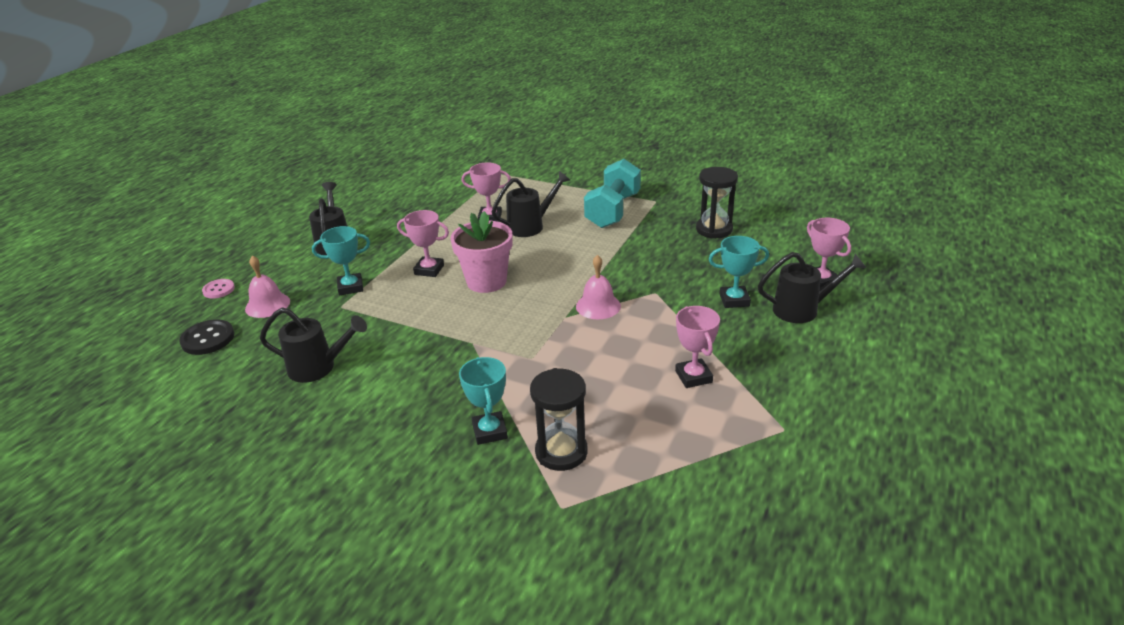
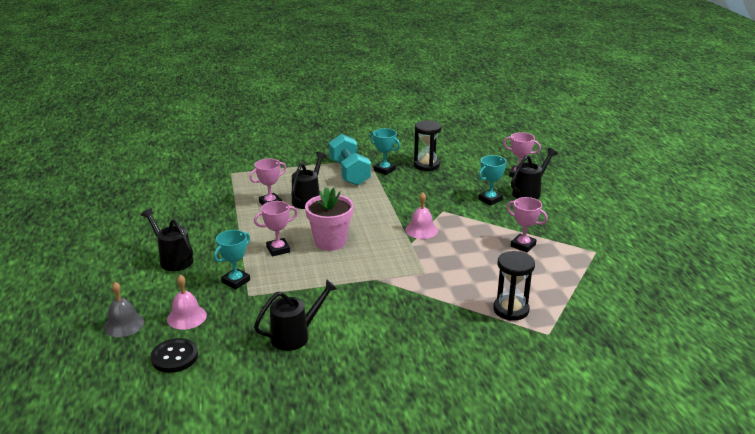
camera: 40 degrees left, 5 degrees down
pink button [202,279,235,299] -> grey bell [103,282,144,337]
turquoise trophy [459,357,508,445] -> turquoise trophy moved to [370,128,400,175]

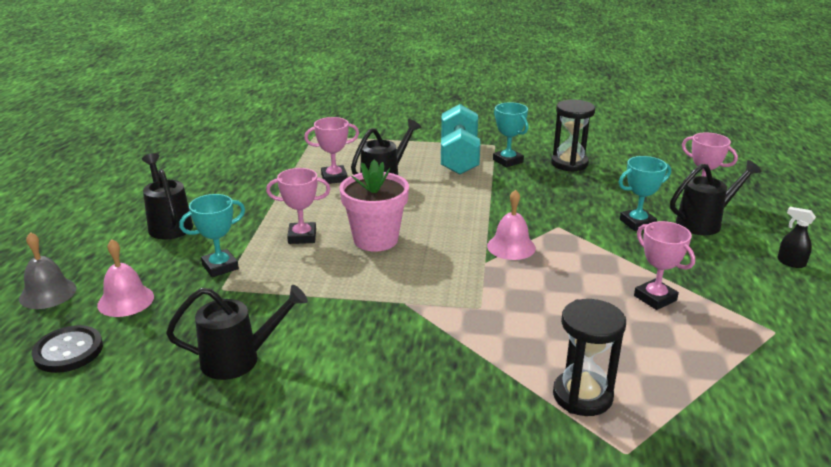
camera: 20 degrees right, 0 degrees up
none -> black spray bottle [777,207,816,268]

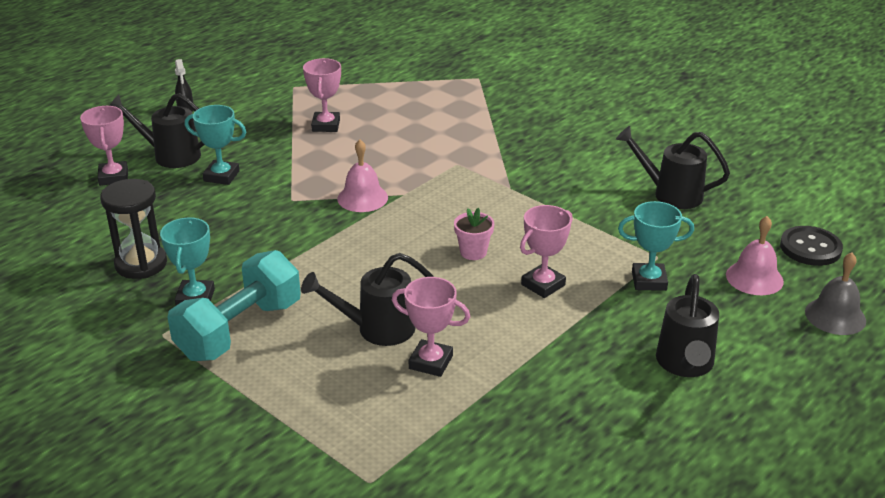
camera: 145 degrees left, 5 degrees up
pink trophy [266,168,330,244] -> pink trophy turned 75 degrees counterclockwise [520,205,573,298]
pink flower pot [339,159,409,252] -> pink flower pot [454,208,494,260], size x0.52
black hourglass [553,299,626,416] -> none

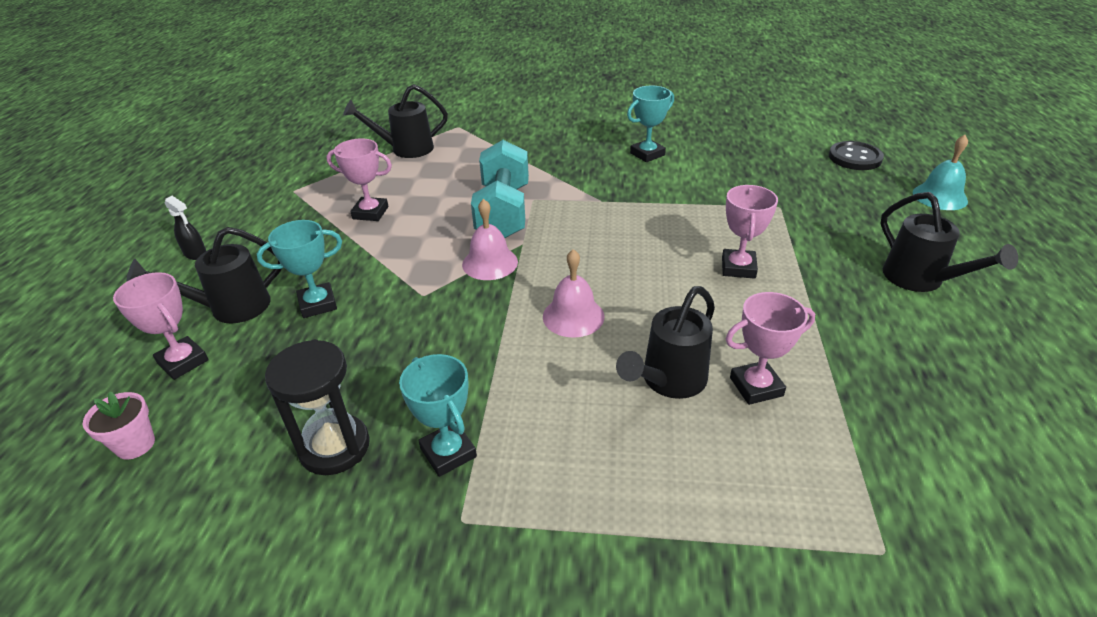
camera: 35 degrees left, 5 degrees up
turquoise dumbbell [167,250,301,361] -> turquoise dumbbell moved to [471,140,529,238]
pink trophy [303,58,341,132] -> pink trophy turned 45 degrees counterclockwise [326,138,392,221]
pink flower pot [454,208,494,260] -> pink flower pot moved to [83,391,155,460]
black watering can [616,126,730,209] -> black watering can moved to [343,84,448,158]
turquoise trophy [618,201,694,291] -> turquoise trophy moved to [627,86,674,162]
pink bell [726,216,784,295] -> pink bell moved to [543,249,605,338]
grey bell [805,253,866,335] -> turquoise bell [913,135,968,210]

